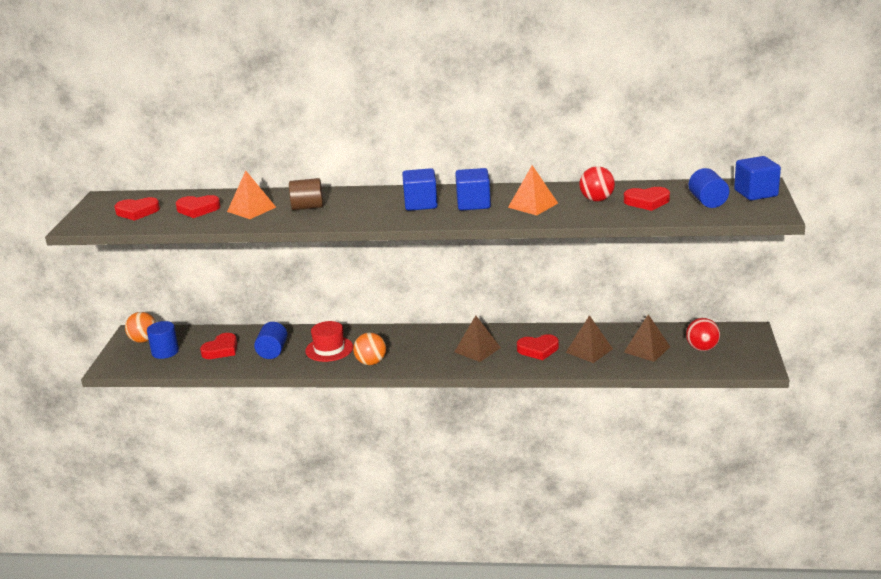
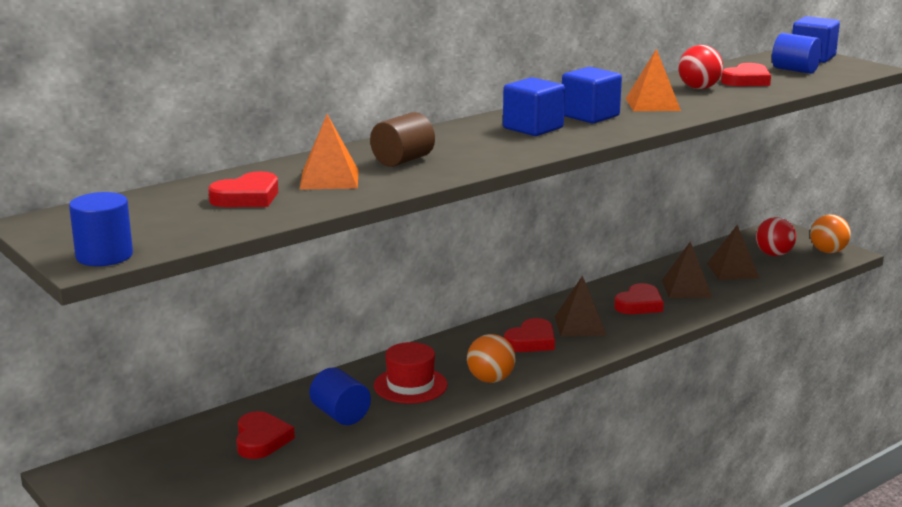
camera: 45 degrees left, 5 degrees down
red heart [114,197,160,221] -> red heart moved to [504,318,555,352]
orange ball [125,312,156,343] -> orange ball moved to [810,215,851,253]
blue cylinder [147,321,179,359] -> blue cylinder moved to [69,192,133,266]

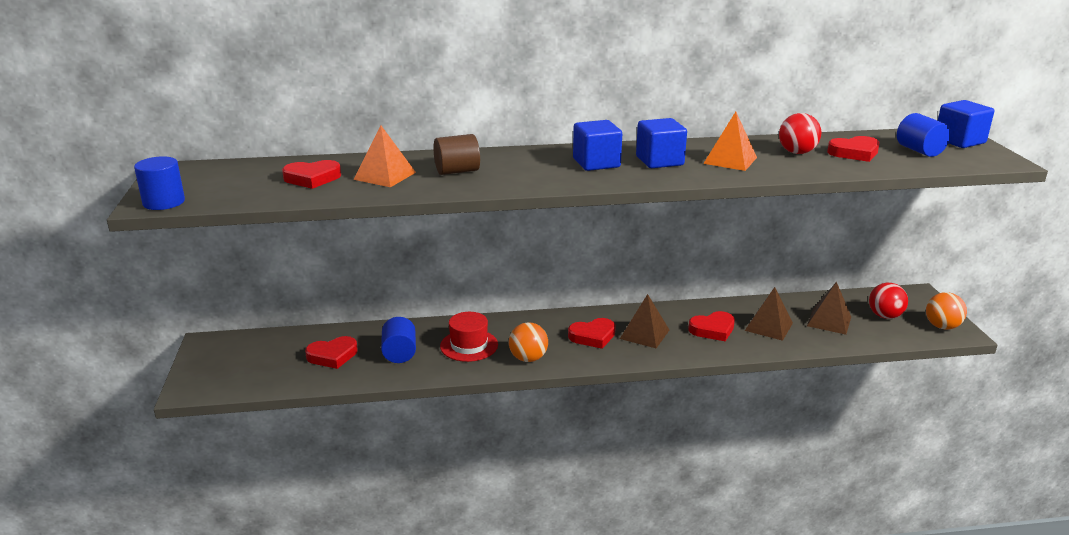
camera: 30 degrees right, 5 degrees up
red heart [236,411,295,459] -> red heart turned 45 degrees clockwise [305,336,358,369]

